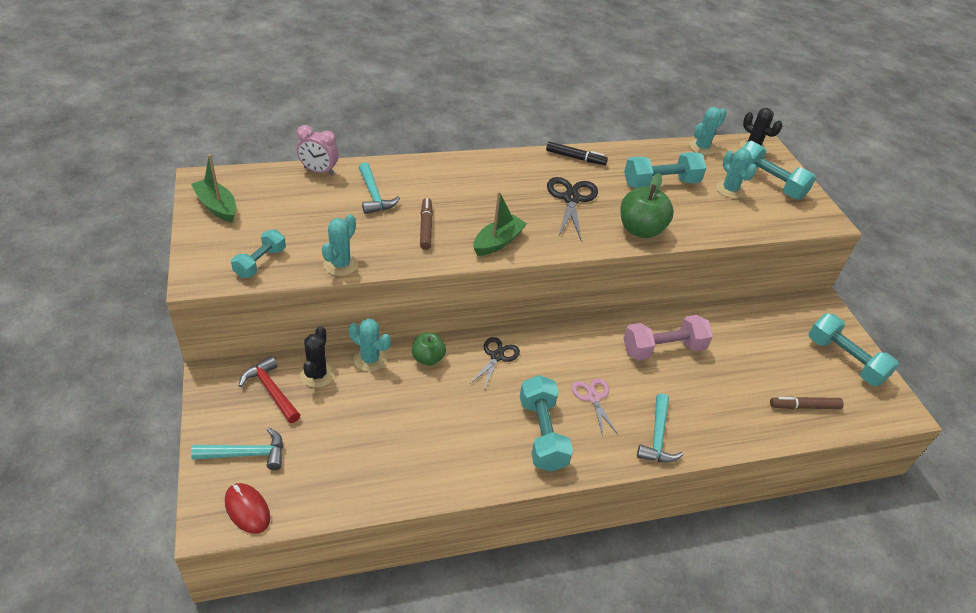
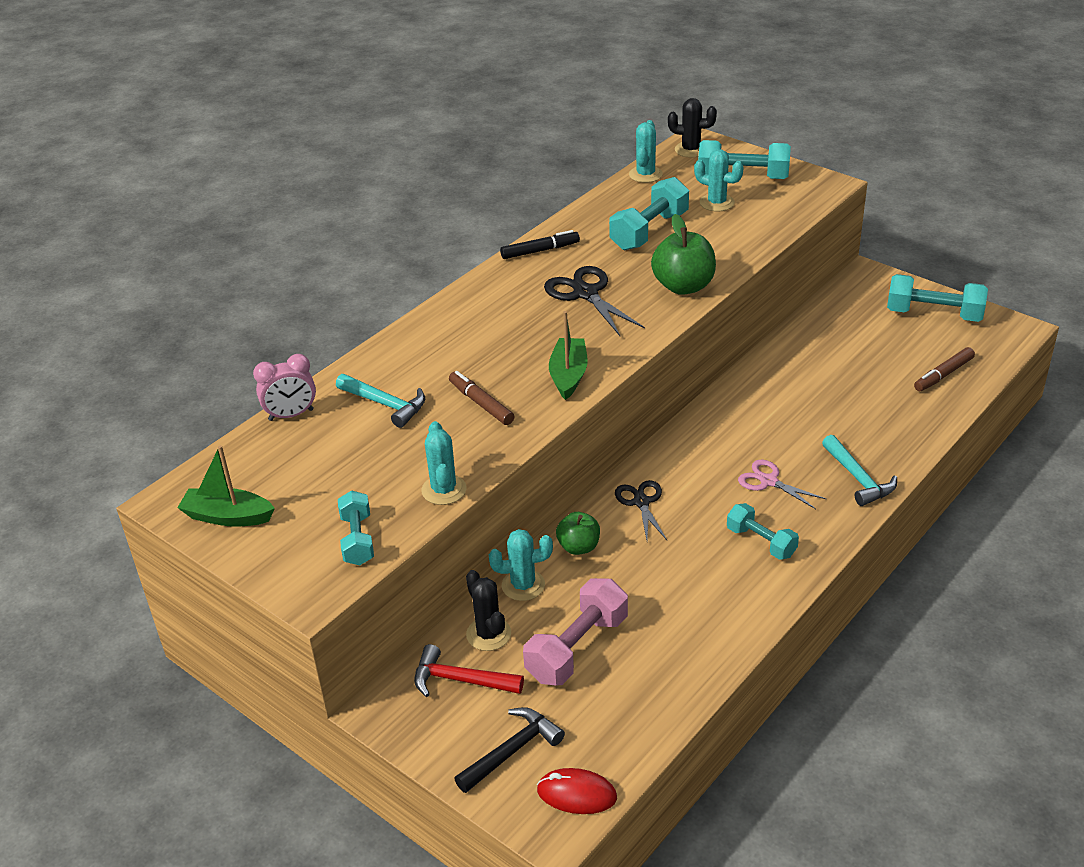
camera: 30 degrees left, 5 degrees down
turquoise hammer [191,427,283,470] -> black hammer [454,707,565,793]
turquoise dumbbell [520,375,573,472] -> turquoise dumbbell [727,503,799,560], size x0.64
pink dumbbell [623,315,713,360] -> pink dumbbell moved to [523,578,628,686]

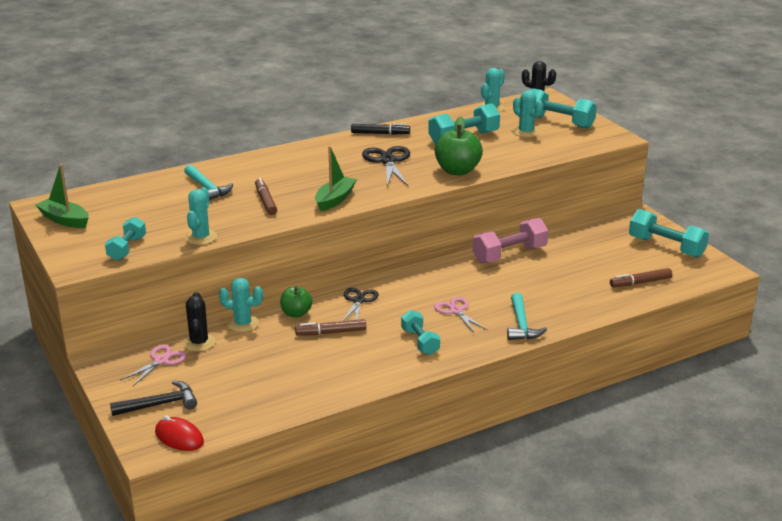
camera: 20 degrees right, 10 degrees down
pink clock [253,354,316,421] -> none
red hammer [414,644,524,697] -> pink scissors [120,345,186,387]
pink dumbbell [523,578,628,686] -> pink dumbbell moved to [472,218,548,263]
none -> brown marker [295,319,366,336]

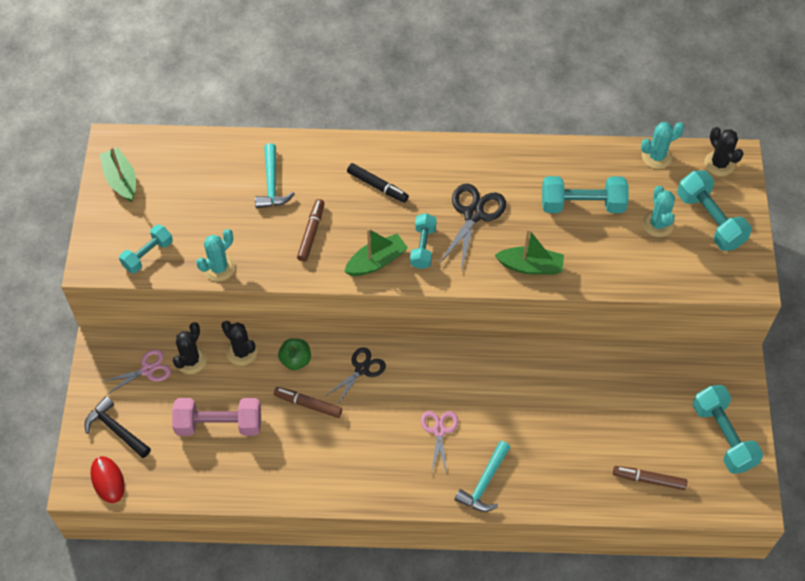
camera: 30 degrees right, 30 degrees up
black hammer [110,381,197,416] -> black hammer turned 150 degrees counterclockwise [84,396,151,458]
turquoise cactus [219,278,263,332] -> black cactus [221,321,258,366]
black marker [351,123,410,135] -> black marker moved to [347,163,409,203]
turquoise dumbbell [401,310,440,355] -> turquoise dumbbell moved to [410,213,437,269]
green apple [435,116,483,175] -> green boat [495,229,564,275]
pink dumbbell [472,218,548,263] -> pink dumbbell moved to [172,398,261,436]

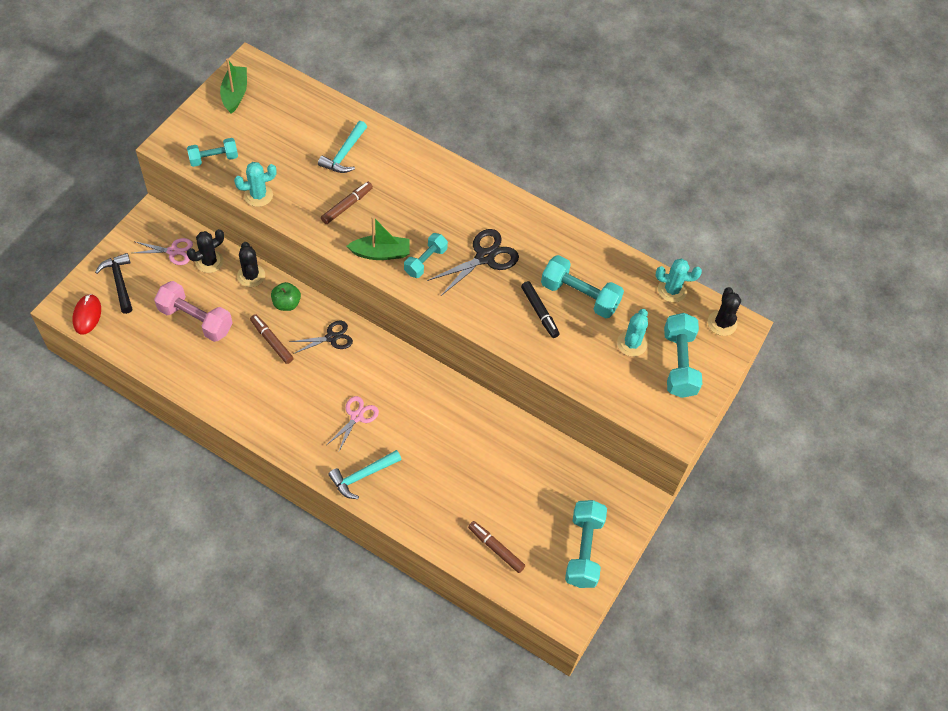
camera: 25 degrees right, 0 degrees up
black marker [347,163,409,203] -> black marker moved to [521,281,560,338]
green boat [495,229,564,275] -> none

